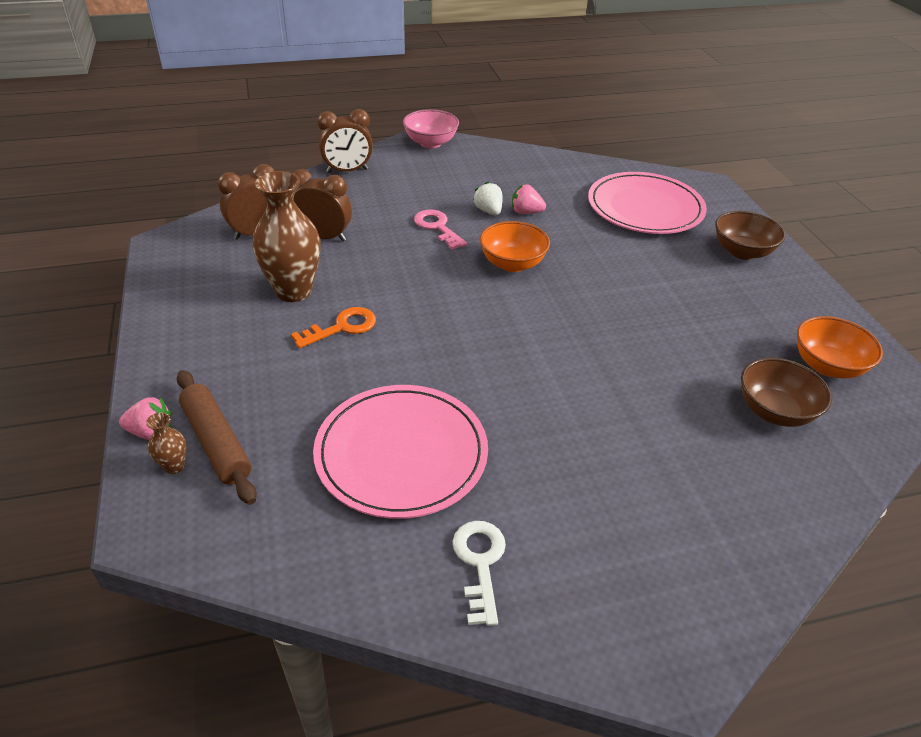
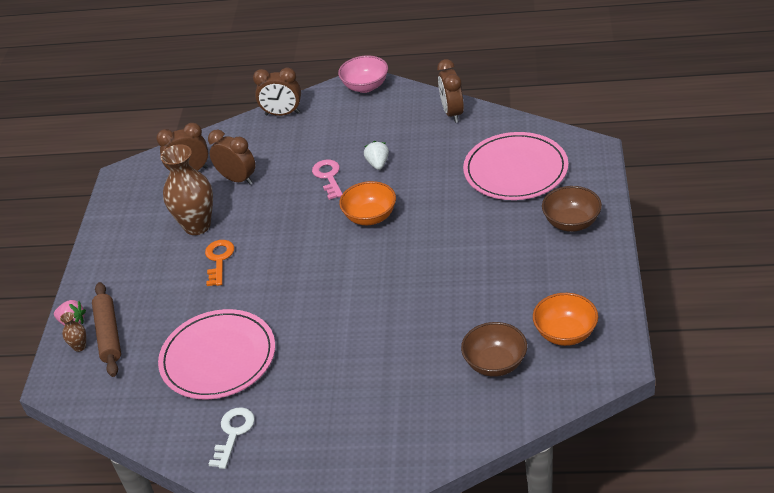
camera: 25 degrees right, 0 degrees up
orange key [291,307,376,348] -> orange key turned 75 degrees counterclockwise [205,240,234,286]
pink strawberry [512,184,546,214] -> none
none -> brown clock [437,59,464,123]

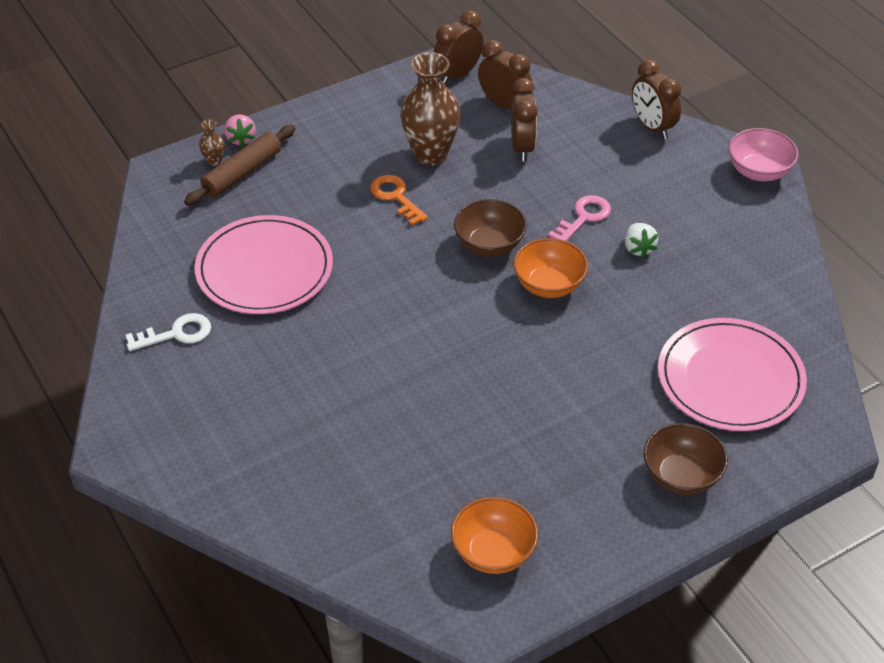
camera: 50 degrees right, 5 degrees up
orange key [205,240,234,286] -> orange key turned 90 degrees counterclockwise [370,175,428,226]
white strawberry [364,141,389,170] -> white strawberry turned 120 degrees clockwise [625,223,658,258]
brown clock [437,59,464,123] -> brown clock moved to [433,10,484,84]
brown bowl [461,322,527,377] -> brown bowl moved to [454,199,527,257]

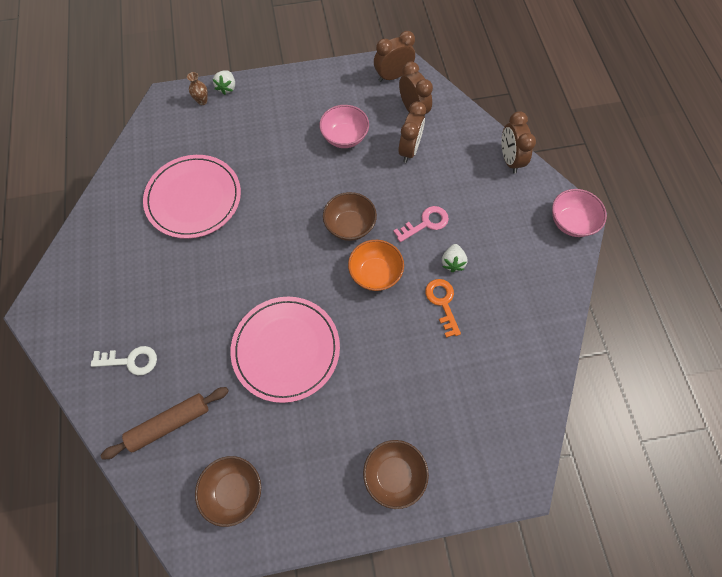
camera: 20 degrees right, 20 degrees up
white key [126,313,211,351] -> white key moved to [91,346,157,375]
brown rolling pin [184,125,296,206] -> brown rolling pin moved to [100,387,229,460]
pink strawberry [224,114,256,147] -> white strawberry [213,70,235,95]
orange key [370,175,428,226] -> orange key moved to [425,279,461,338]
brown vase [401,52,461,165] -> pink bowl [319,105,369,148]
orange bowl [451,497,538,574] -> brown bowl [195,456,261,527]
pink plate [658,318,807,431] -> pink plate moved to [230,297,340,403]

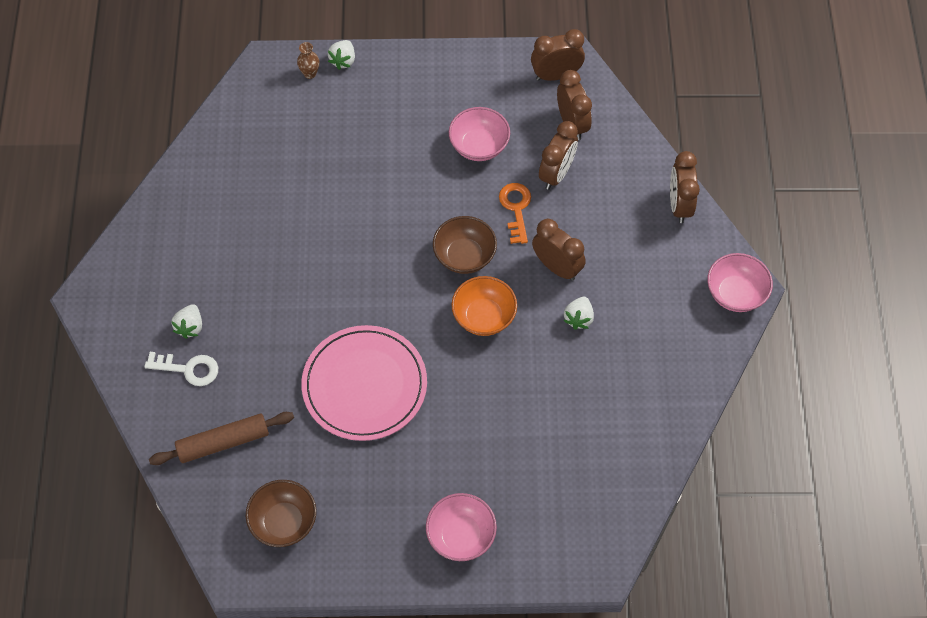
camera: 10 degrees right, 5 degrees down
pink plate [143,155,241,239] -> none
brown bowl [363,440,429,509] -> pink bowl [426,493,497,561]
pink key [393,206,449,242] -> brown clock [532,219,586,281]
orange key [425,279,461,338] -> orange key moved to [499,183,531,244]
none -> white strawberry [171,304,202,339]

